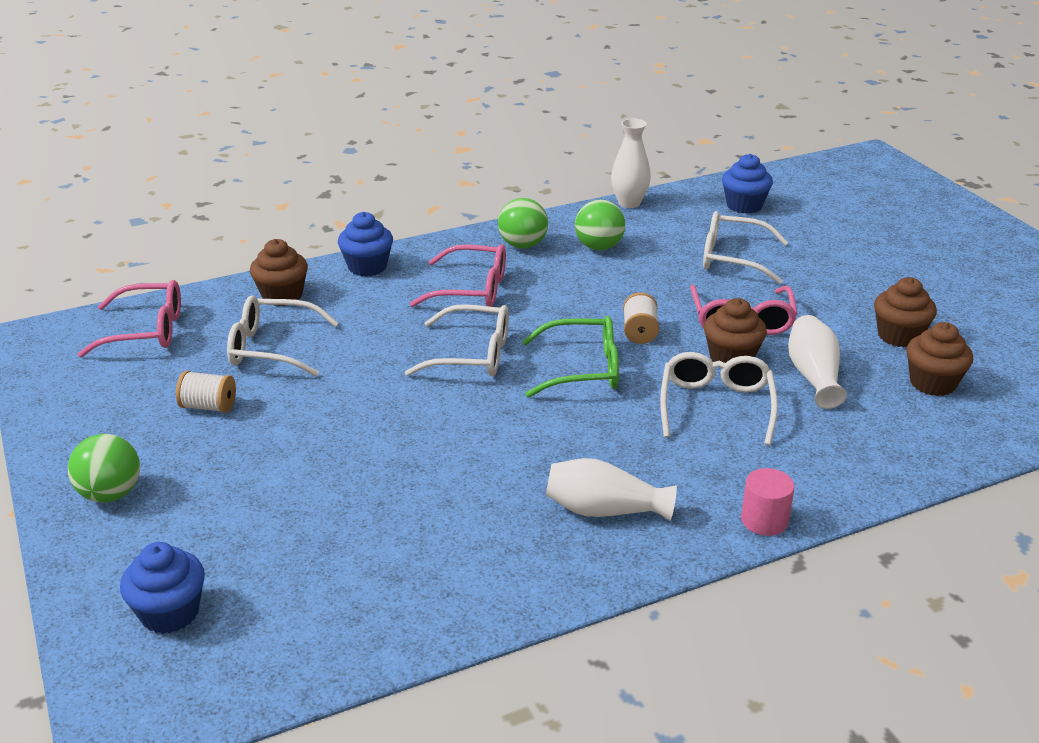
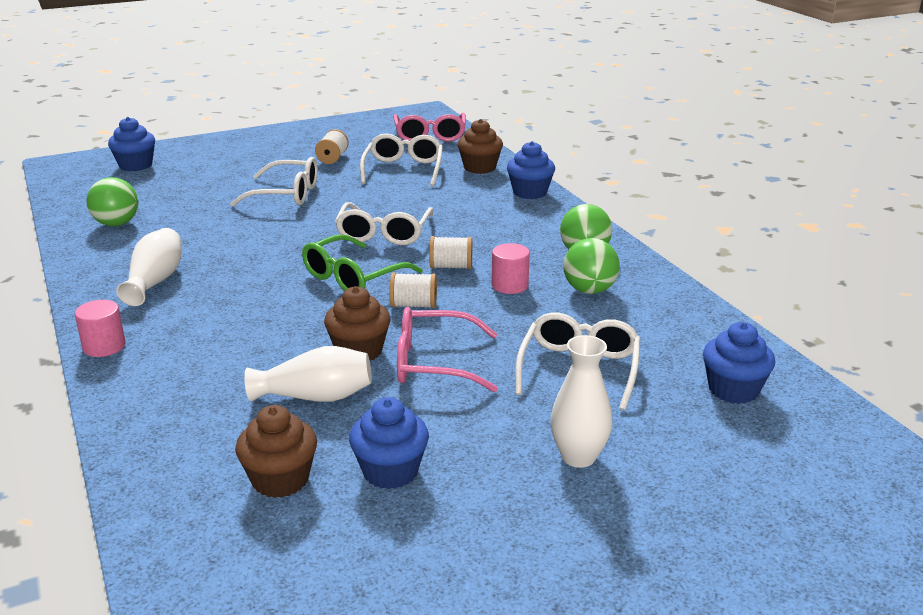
camera: 90 degrees right, 5 degrees down
green ball [68,434,140,503] -> green ball moved to [86,177,138,226]
pink glasses [410,244,506,307] -> none
green glasses [522,316,619,398] -> green glasses turned 45 degrees clockwise [302,234,423,291]
white vase [611,118,651,208] -> white vase moved to [550,335,612,468]
white glasses [660,352,778,445] -> white glasses moved to [230,157,318,207]
brown cupcake [874,277,937,347] -> blue cupcake [349,397,429,489]
none -> white spool [429,236,472,269]
none -> pink cylinder [491,243,530,294]

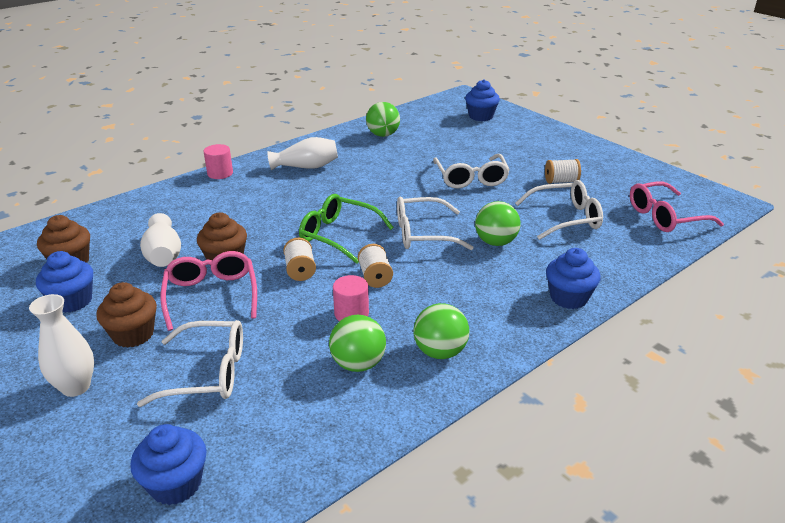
camera: 75 degrees right, 5 degrees up
brown cupcake [457,119,503,174] -> brown cupcake moved to [96,282,157,348]
none -> green ball [475,201,521,246]

